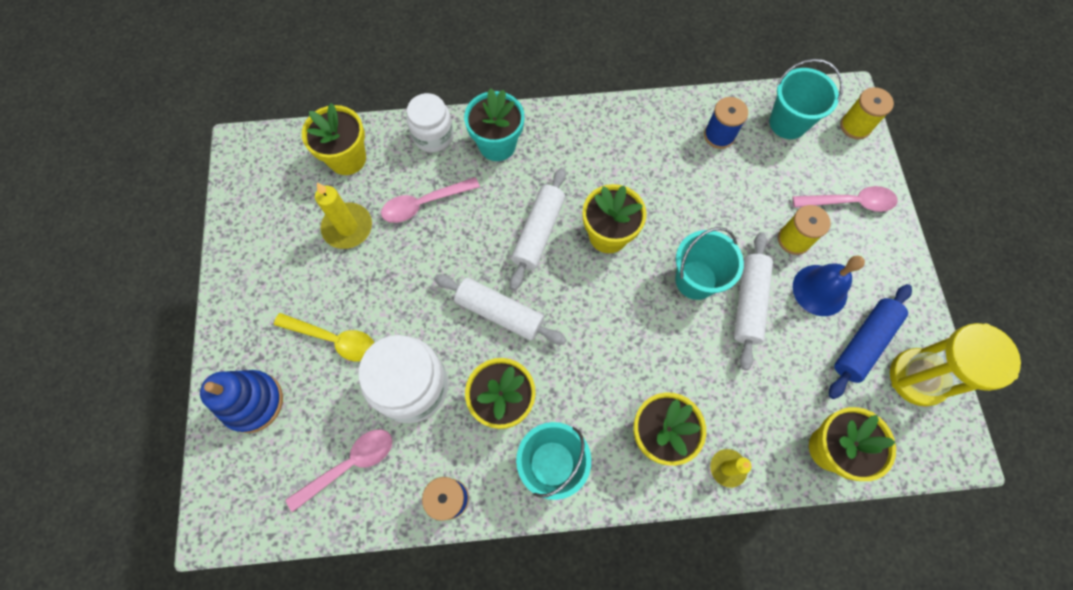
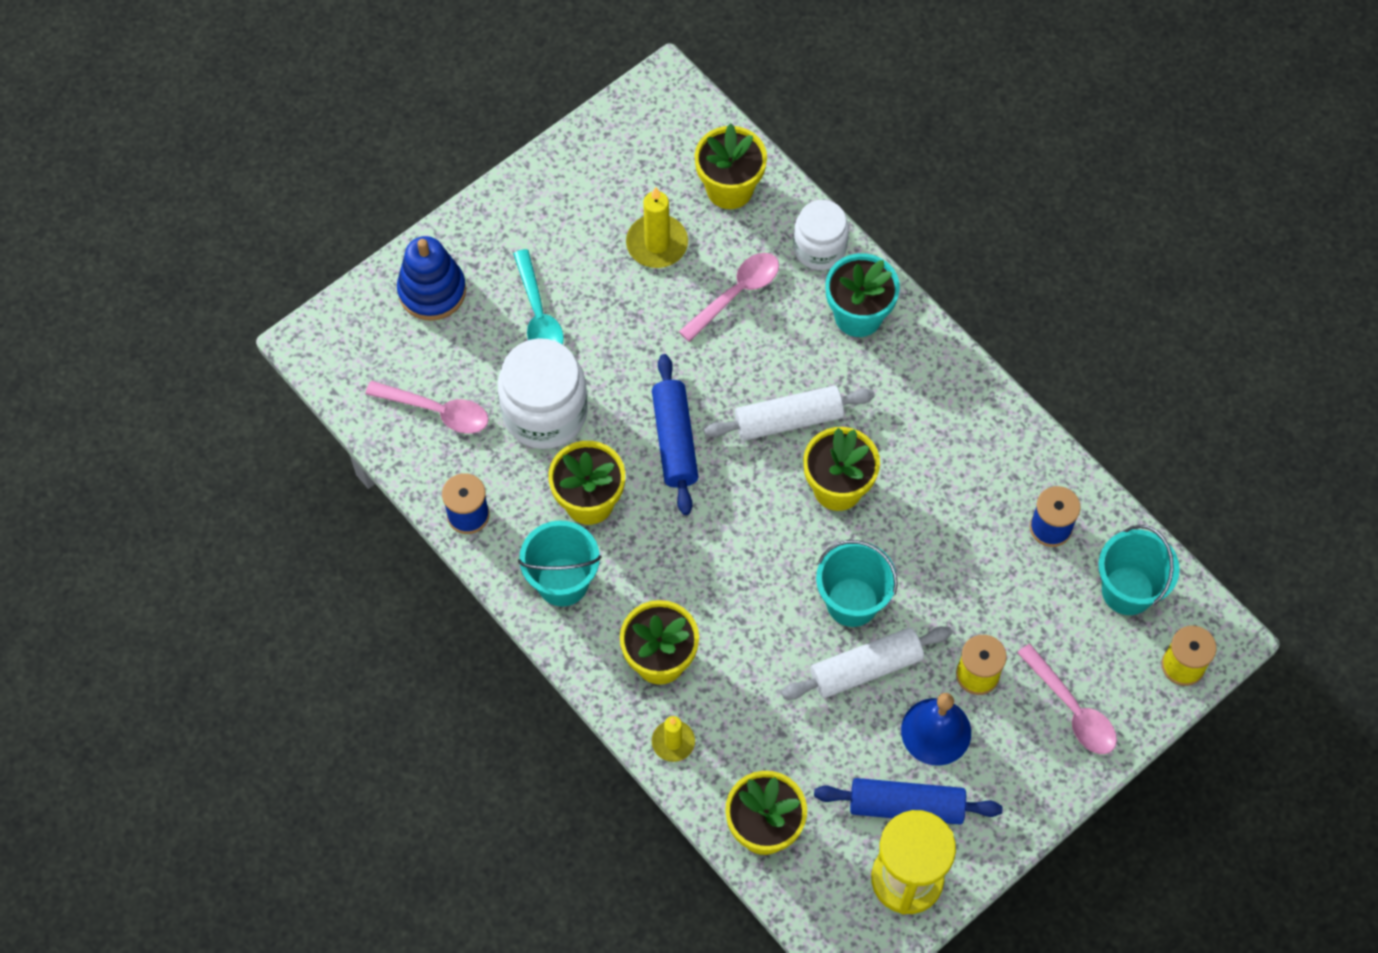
camera: 55 degrees right, 5 degrees down
yellow spoon [274,313,374,362] -> turquoise spoon [513,249,564,345]
pink spoon [381,177,480,223] -> pink spoon turned 105 degrees clockwise [679,253,779,342]
white rolling pin [434,274,566,345] -> blue rolling pin [652,354,698,515]

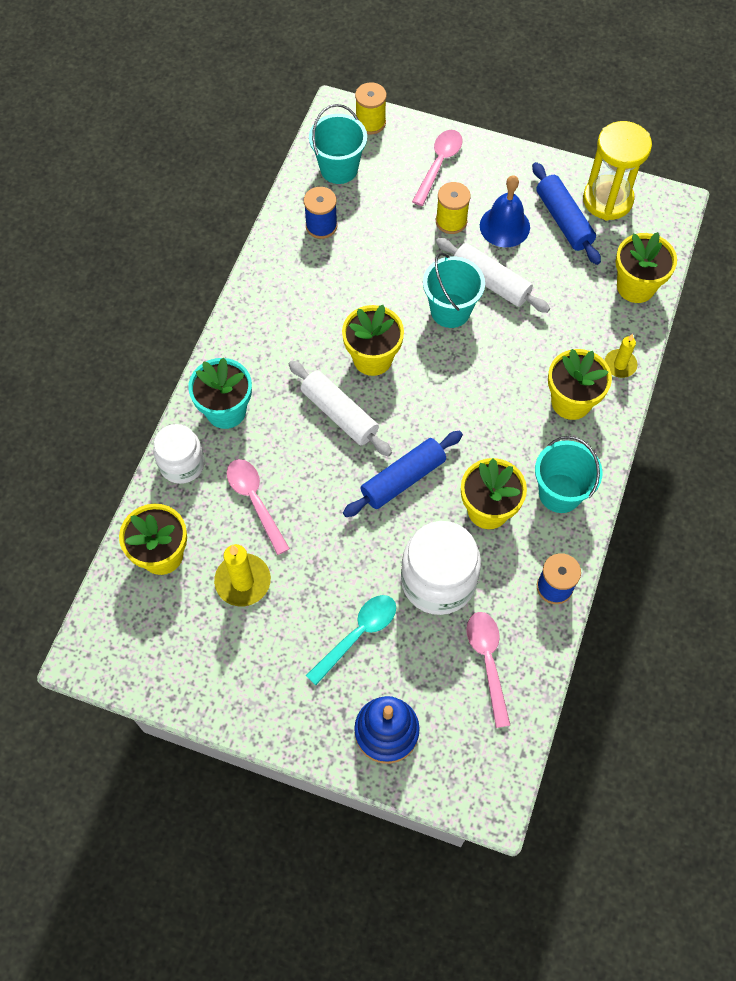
camera: 120 degrees left, 0 degrees up
pink spoon [679,253,779,342] -> pink spoon turned 45 degrees clockwise [227,459,290,555]

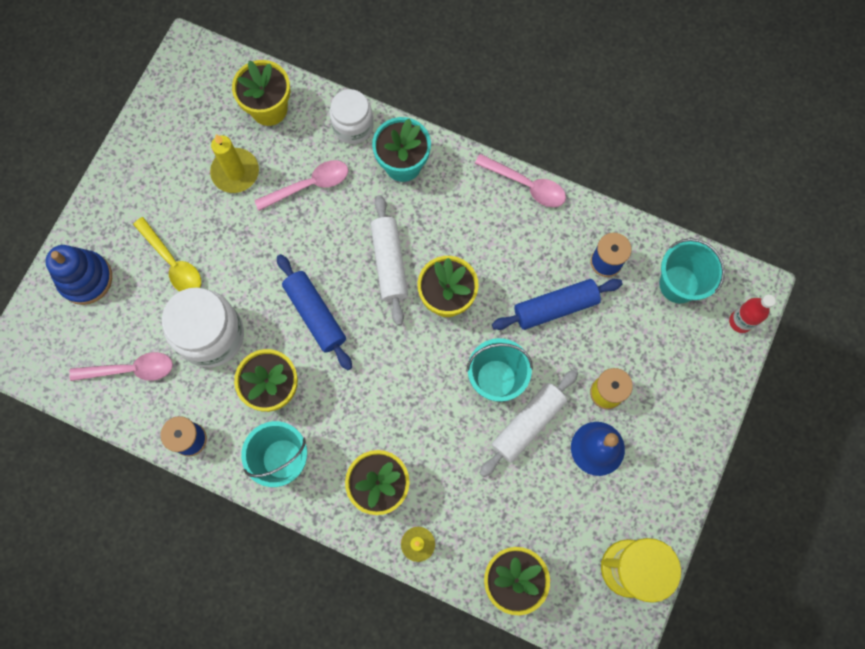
camera: 95 degrees right, 10 degrees up
white rolling pin [289,361,392,457] -> white rolling pin turned 60 degrees counterclockwise [370,195,408,326]
turquoise spoon [306,595,396,685] -> yellow spoon [133,217,201,291]
yellow spool [355,82,386,134] -> red bottle [729,294,776,333]
pink spoon [412,130,463,206] -> pink spoon moved to [475,154,566,207]
blue rolling pin [532,162,601,265] -> blue rolling pin moved to [492,279,623,330]

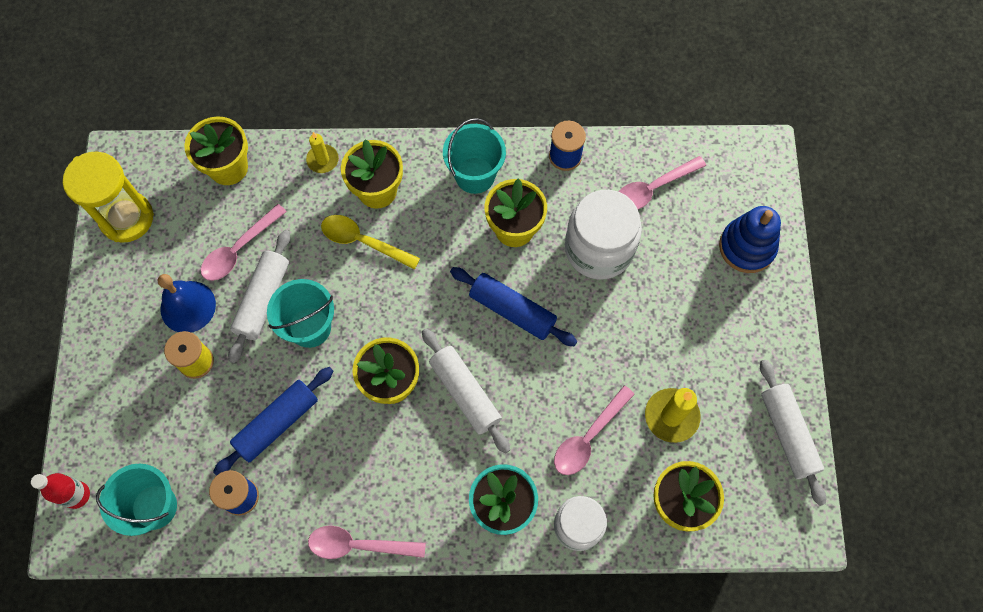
camera: 155 degrees right, 5 degrees down
yellow spoon [133,217,201,291] -> yellow spoon moved to [321,215,420,270]
none -> pink spoon [201,204,287,281]
none -> white rolling pin [760,360,826,506]

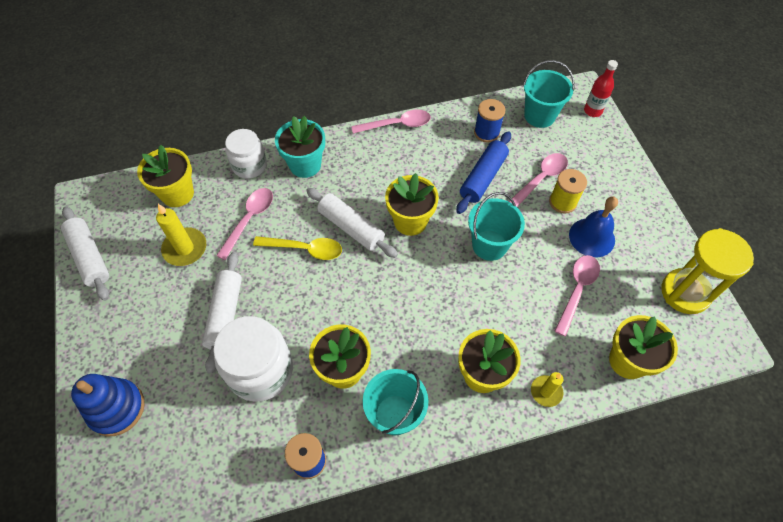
camera: 165 degrees right, 10 degrees down
white rolling pin [228,230,290,363] -> white rolling pin moved to [202,252,242,374]
yellow spoon [321,215,420,270] -> yellow spoon moved to [253,236,342,260]
blue rolling pin [450,267,577,346] -> none
pink spoon [619,156,706,209] -> pink spoon moved to [508,153,568,207]

